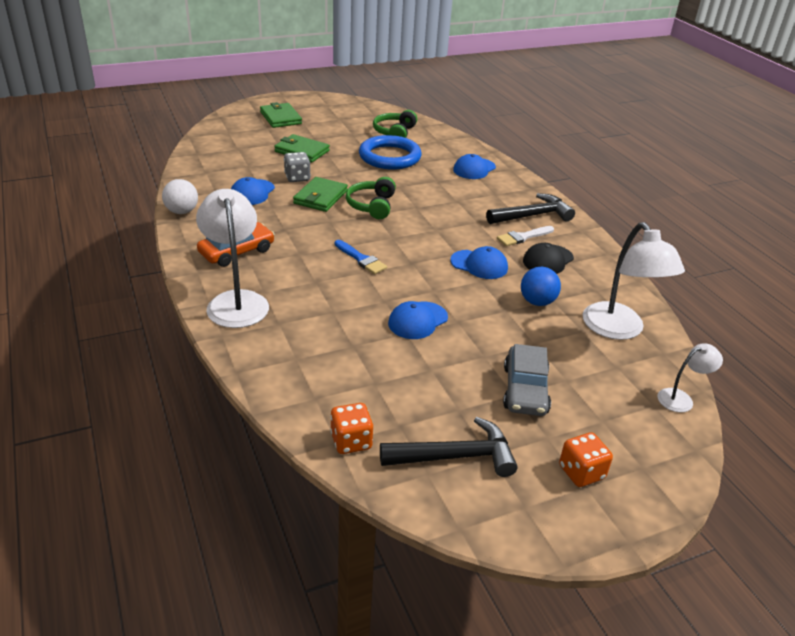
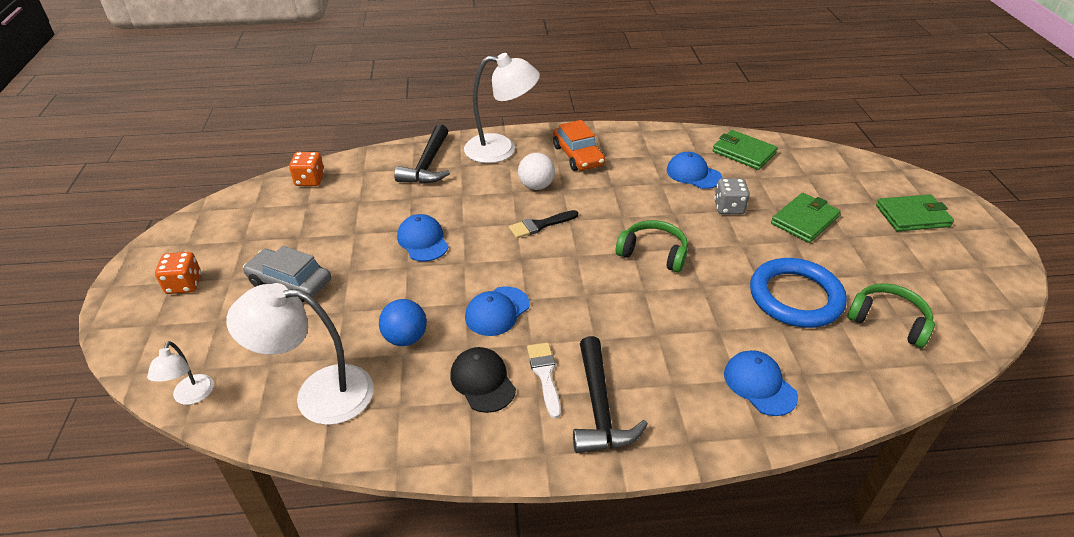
camera: 110 degrees right, 5 degrees up
white ball [162,179,198,214] -> white ball moved to [518,153,555,190]
green wallet [293,177,348,212] -> green wallet moved to [712,130,778,170]
blue brush [335,240,387,274] -> black brush [509,210,578,238]
black hammer [380,417,518,477] -> black hammer moved to [394,124,450,184]

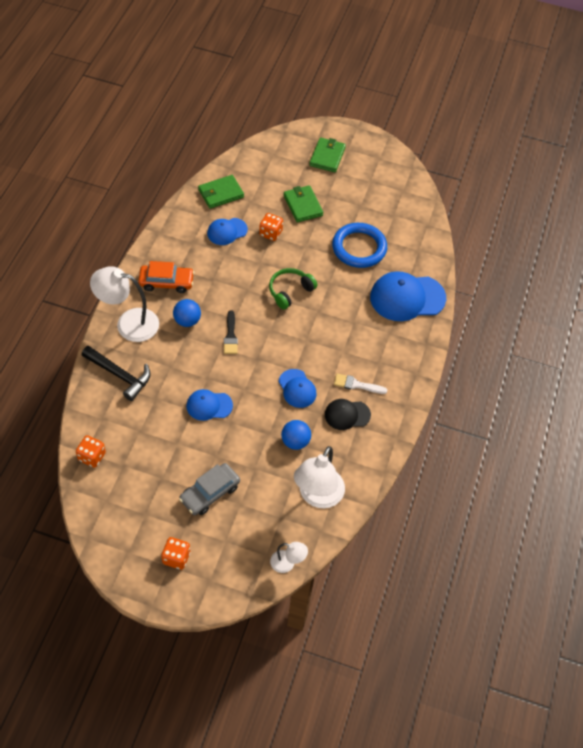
camera: 70 degrees left, 15 degrees up
white lamp [464,53,540,163] -> white lamp turned 105 degrees counterclockwise [90,266,159,342]
white ball [518,153,555,190] -> blue ball [173,299,201,327]
black hammer [573,336,648,453] -> none
grey dice [714,178,750,214] -> orange dice [259,213,283,241]
blue cap [724,350,798,416] -> blue cap [370,271,446,321], size x1.78
green headphones [847,283,935,348] -> none

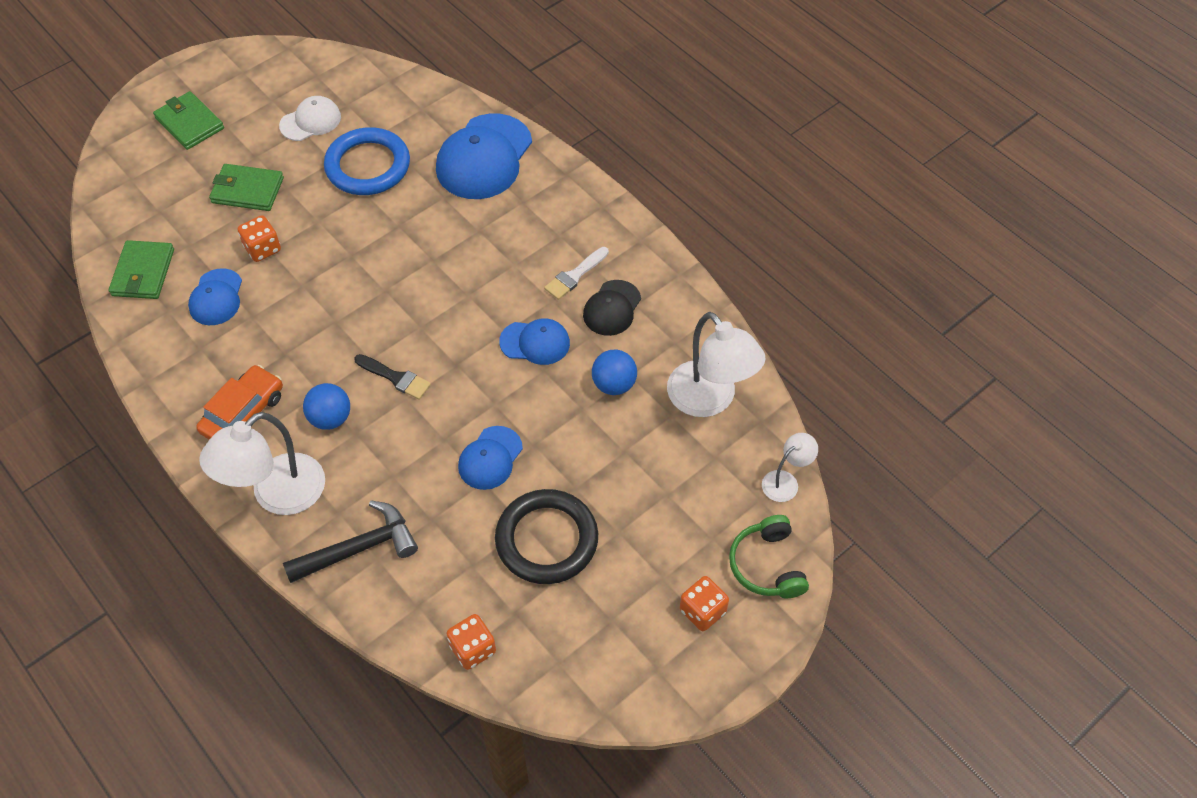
camera: 55 degrees left, 0 degrees up
grey car [179,463,240,515] -> none
green headphones [269,268,317,310] -> green headphones moved to [729,515,809,598]
none -> white cap [279,96,341,141]
none -> black ring [495,489,598,584]

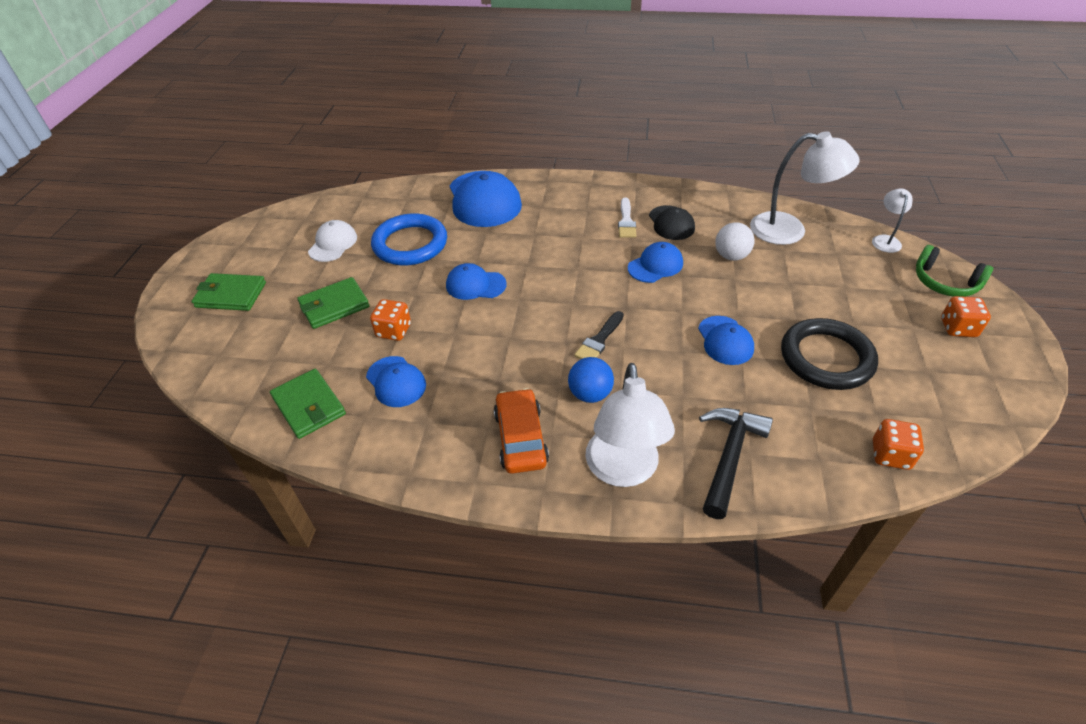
camera: 40 degrees left, 10 degrees down
black brush [354,354,431,400] -> black brush turned 135 degrees clockwise [574,311,624,359]
blue ball [592,350,637,395] -> white ball [715,222,755,261]
none -> blue cap [446,263,506,300]

